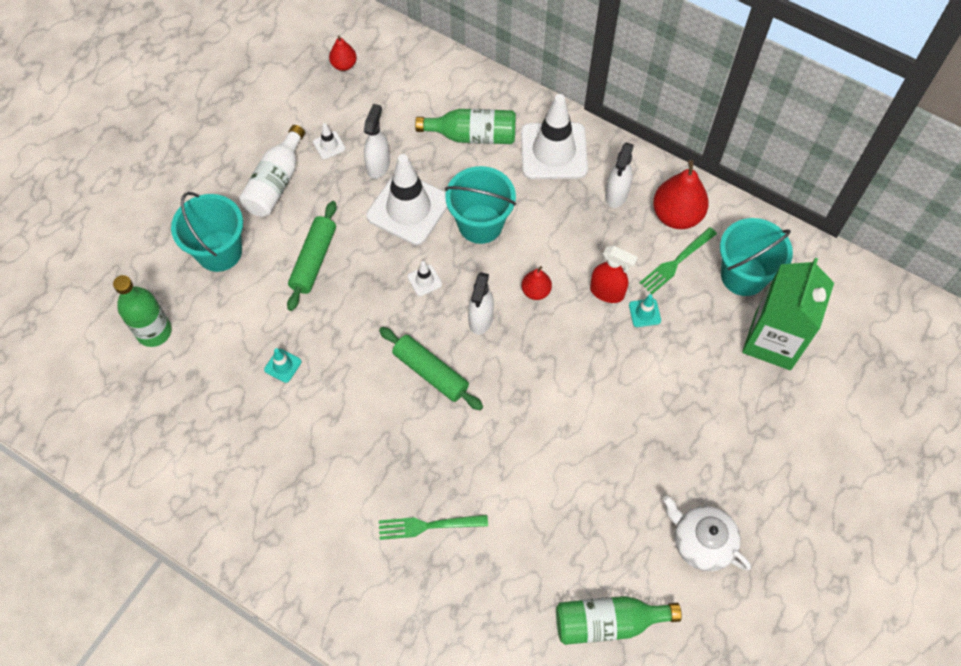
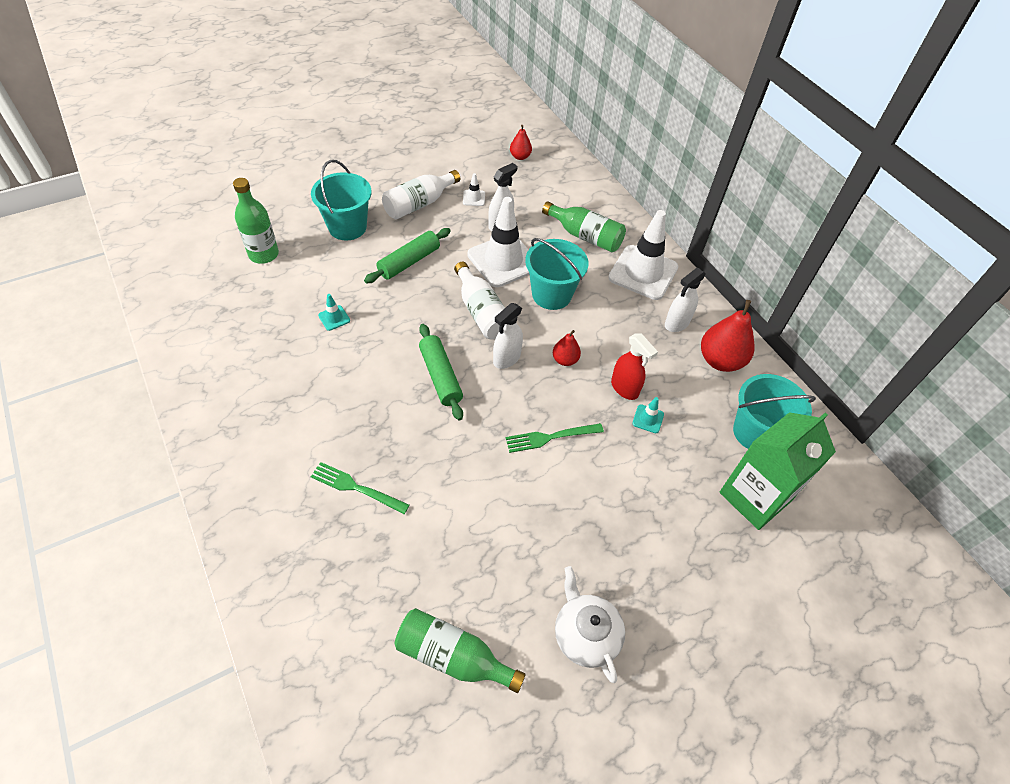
camera: 25 degrees right, 10 degrees down
white traffic cone [407,261,442,296] -> white bottle [454,262,505,339]
green fork [640,227,717,294] -> green fork moved to [506,423,604,453]

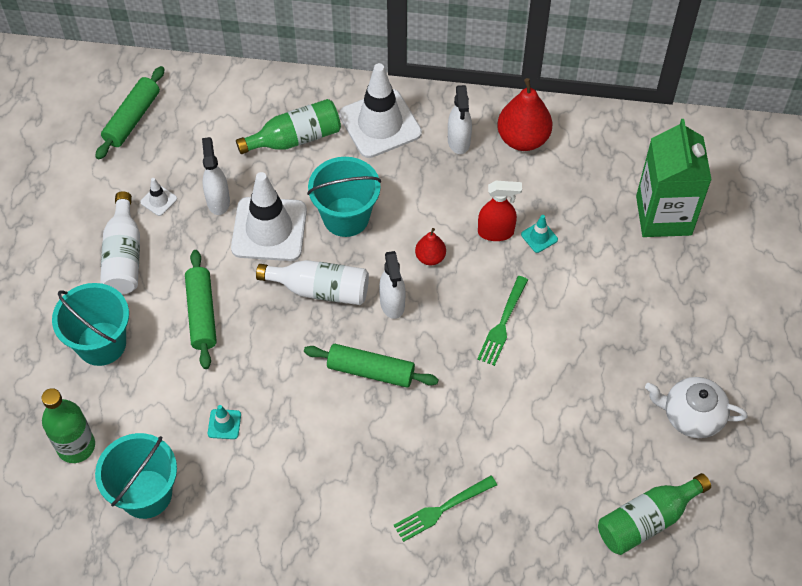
camera: 50 degrees left, 5 degrees up
red pear [510,125,532,160] -> green rolling pin [95,66,164,160]
turquoise bucket [733,374,816,449] -> turquoise bucket moved to [95,433,177,519]

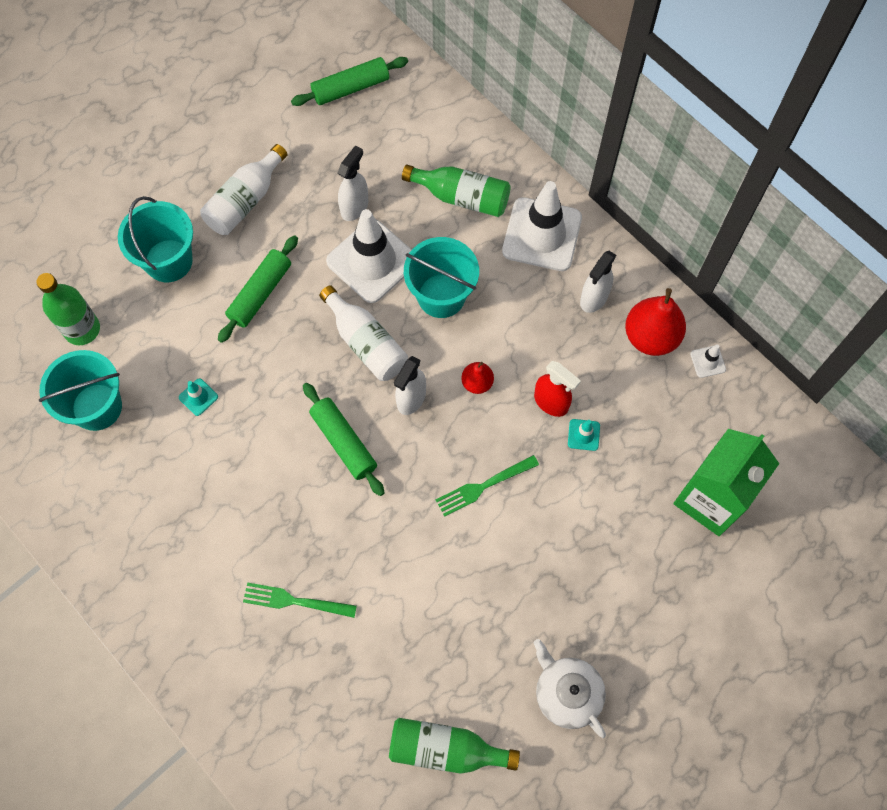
camera: 40 degrees right, 10 degrees up
white traffic cone [140,178,177,216] -> white traffic cone moved to [690,344,726,378]

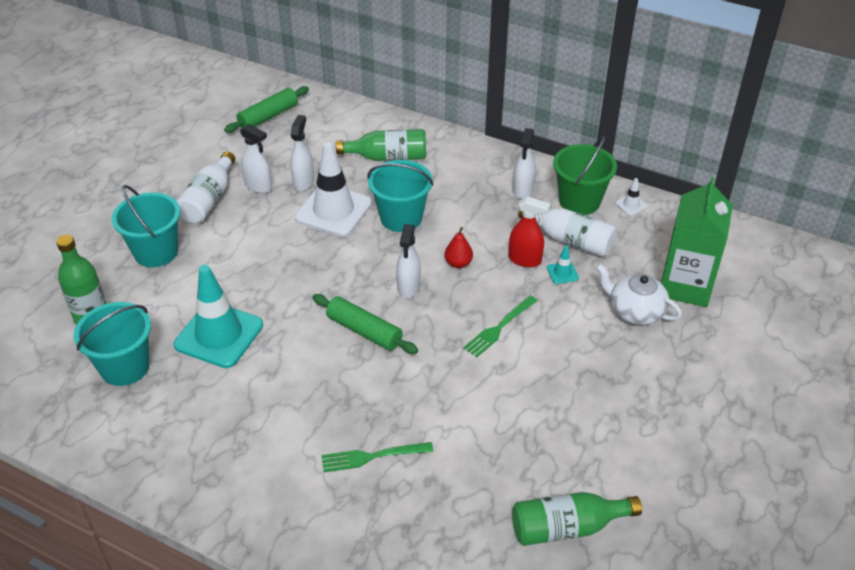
camera: 20 degrees left, 25 degrees down
turquoise traffic cone [179,378,218,416] -> turquoise traffic cone [174,265,263,368], size x2.45
green rolling pin [218,235,298,343] -> none
white bottle [319,285,408,381] -> white bottle moved to [519,208,616,257]
white traffic cone [502,181,582,271] -> none
white teapot [533,639,606,738] -> white teapot moved to [596,264,682,325]
red pear [625,288,686,356] -> green bucket [553,136,617,215]
none -> white spray bottle [240,124,272,193]

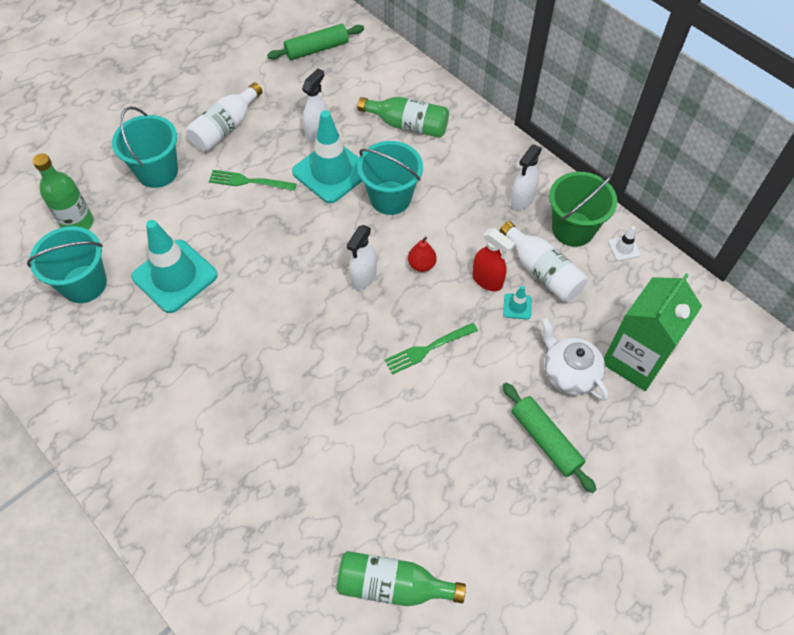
camera: 20 degrees right, 15 degrees up
white spray bottle [240,124,272,193] -> none
white traffic cone [295,142,372,237] -> turquoise traffic cone [292,110,362,203]
green rolling pin [312,294,418,354] -> green rolling pin moved to [502,383,597,493]
green fork [321,442,433,472] -> green fork moved to [209,170,296,191]

